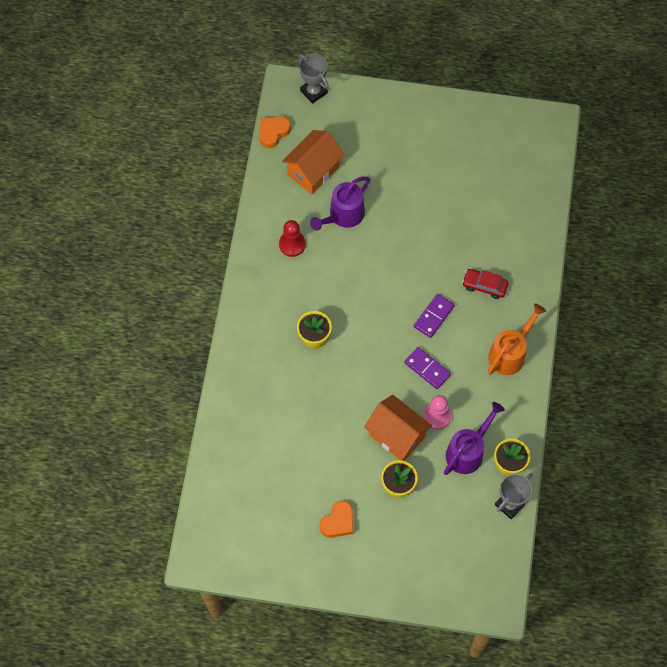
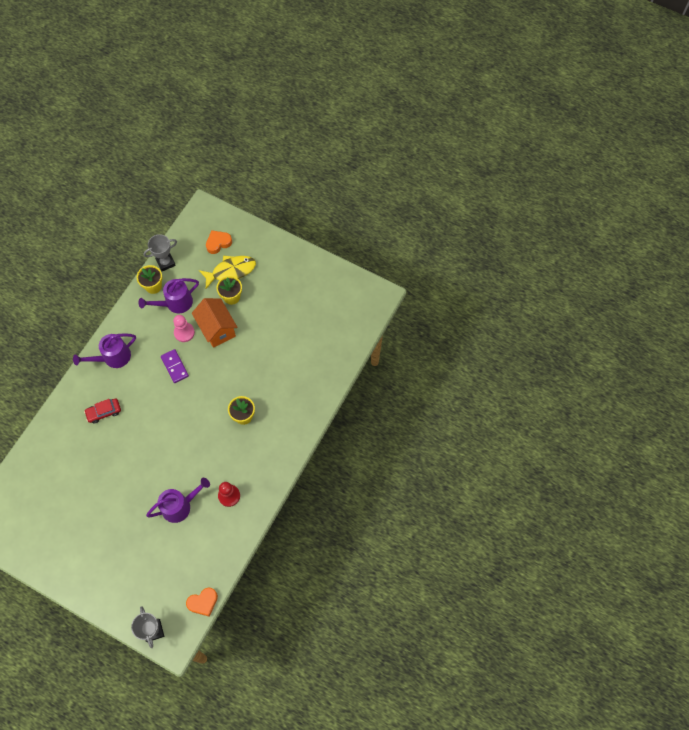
camera: 160 degrees left, 0 degrees up
orange house [282,130,345,194] -> none
orange heart [320,500,353,538] -> orange heart moved to [206,230,232,254]
purple domino [414,294,455,338] -> none
red car [462,269,509,299] -> red car turned 120 degrees clockwise [84,398,121,424]
orange watering can [488,303,546,375] -> purple watering can [73,333,136,368]
none -> yellow fish [199,255,256,289]

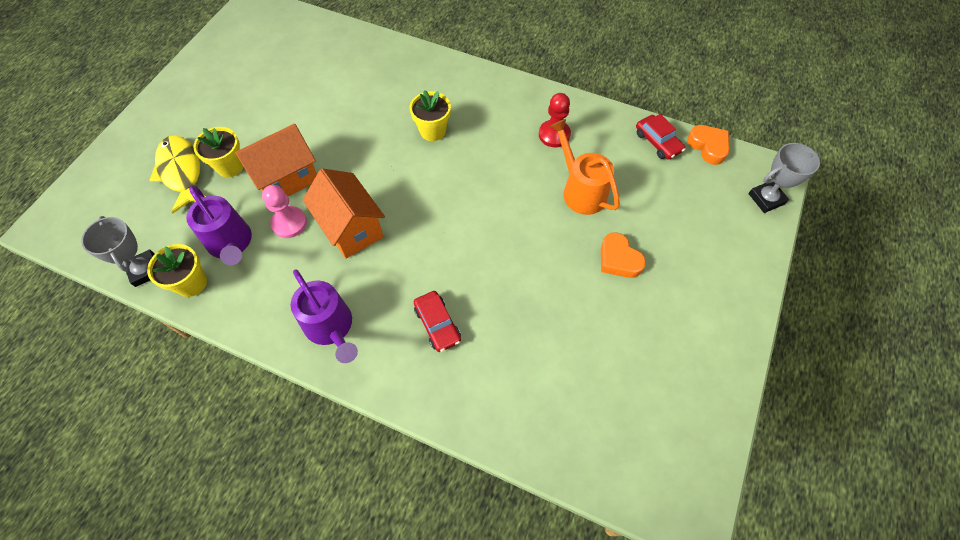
camera: 95 degrees left, 5 degrees down
purple watering can [146,478,210,523] -> orange watering can [550,119,620,215]
purple domino [161,349,189,383] -> orange house [303,168,385,259]
orange heart [206,230,232,254] -> orange heart moved to [601,232,646,278]
none -> red car [636,114,685,160]

